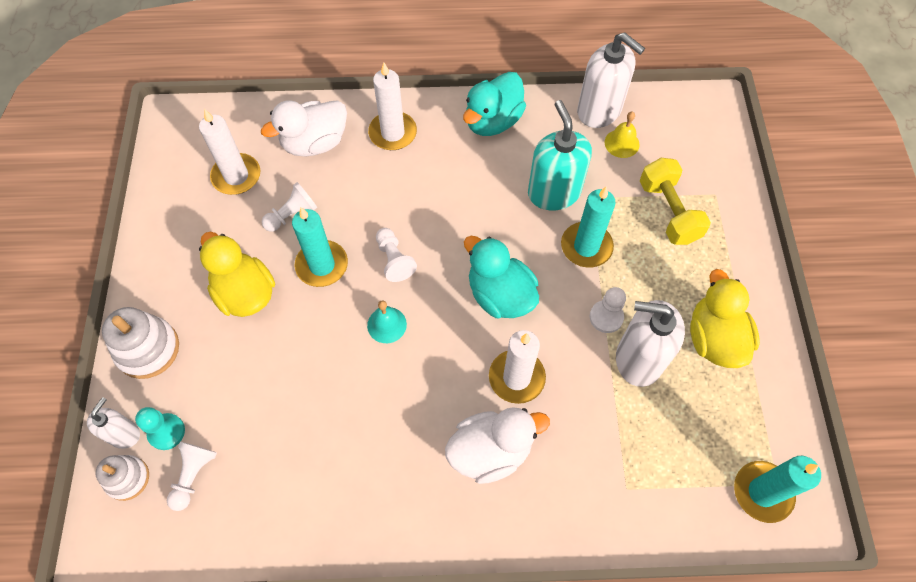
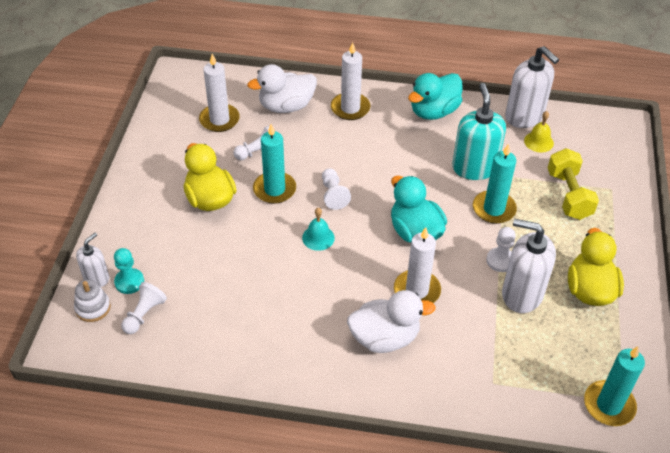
camera: 10 degrees right, 15 degrees down
white stacking toy [102,307,179,379] -> none

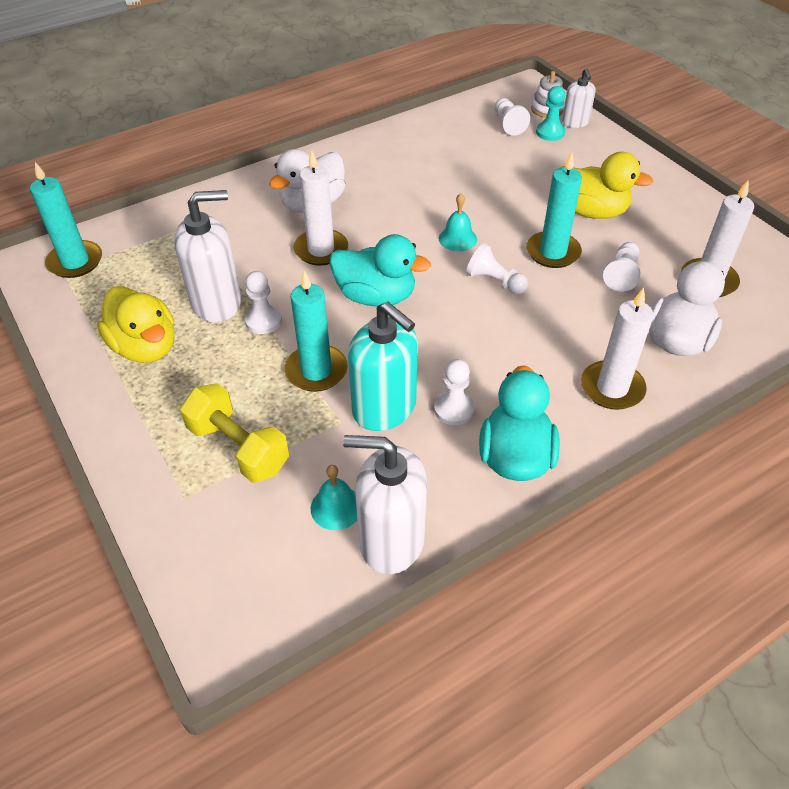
camera: 140 degrees right, 0 degrees up
yellow bell [524,111,554,152] -> turquoise bell [311,465,357,530]
none -> white pawn [434,359,475,425]

